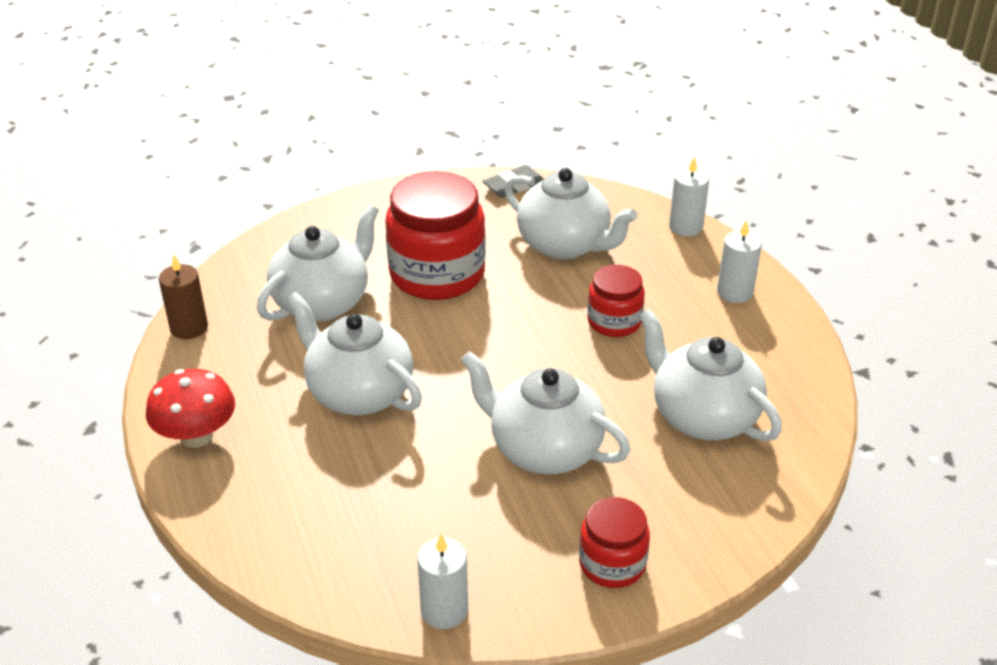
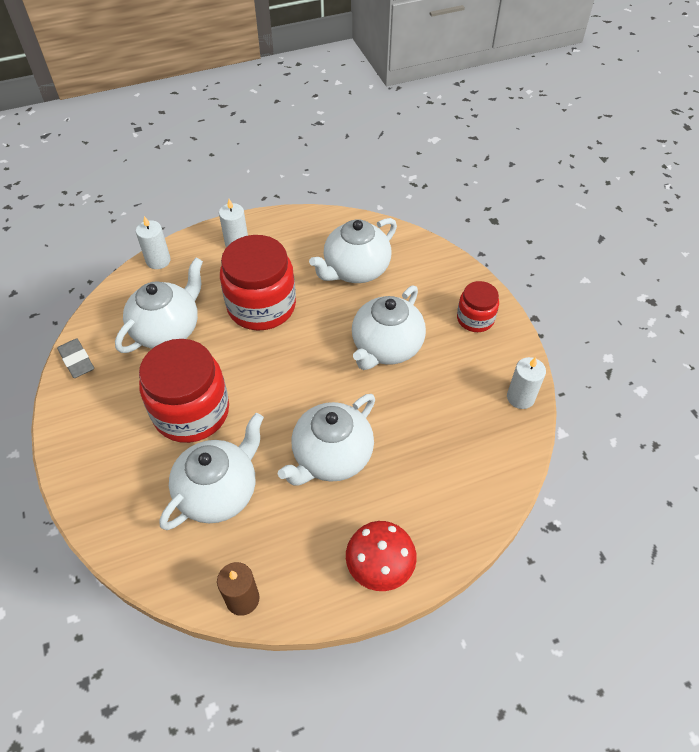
camera: 90 degrees left, 15 degrees up
white teapot [257,204,379,322] -> white teapot turned 90 degrees clockwise [160,413,264,530]
red jar [588,265,645,337] -> red jar [220,235,296,330], size x1.84

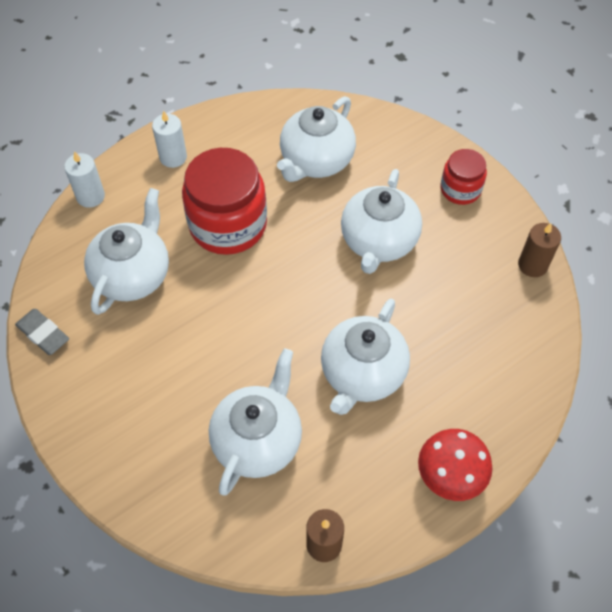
camera: 15 degrees left, 5 degrees up
red jar [139,339,229,443] -> none
white candle [507,357,546,409] -> brown candle [518,223,561,277]

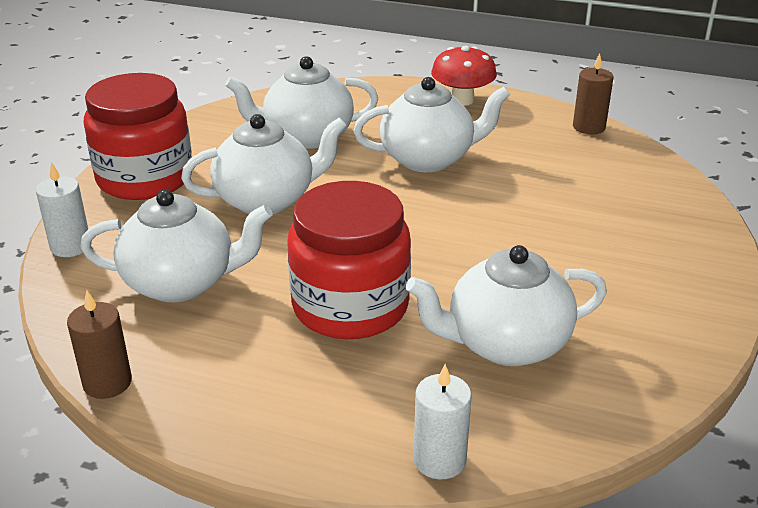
camera: 125 degrees left, 25 degrees down
grey eraser [15,309,69,355] -> none
white candle [152,110,187,168] -> white candle moved to [36,162,88,257]
white teapot [209,349,302,496] -> white teapot moved to [225,56,378,149]
red jar [441,149,487,205] -> red jar [83,73,192,200], size x1.84
brown candle [518,223,561,277] -> brown candle moved to [67,290,132,399]

